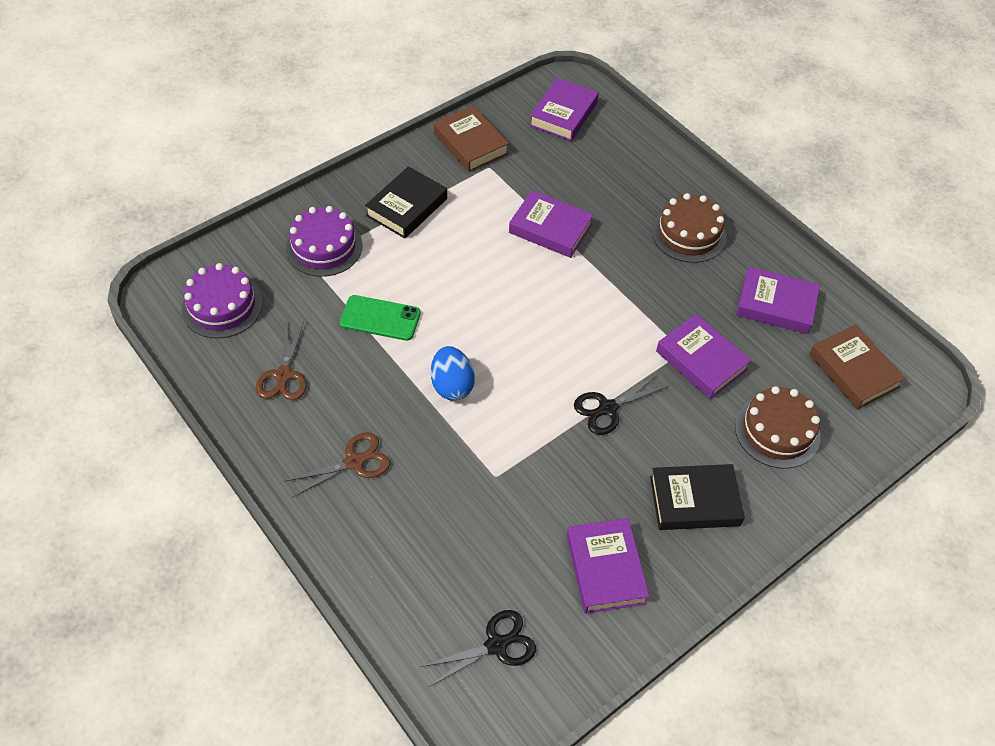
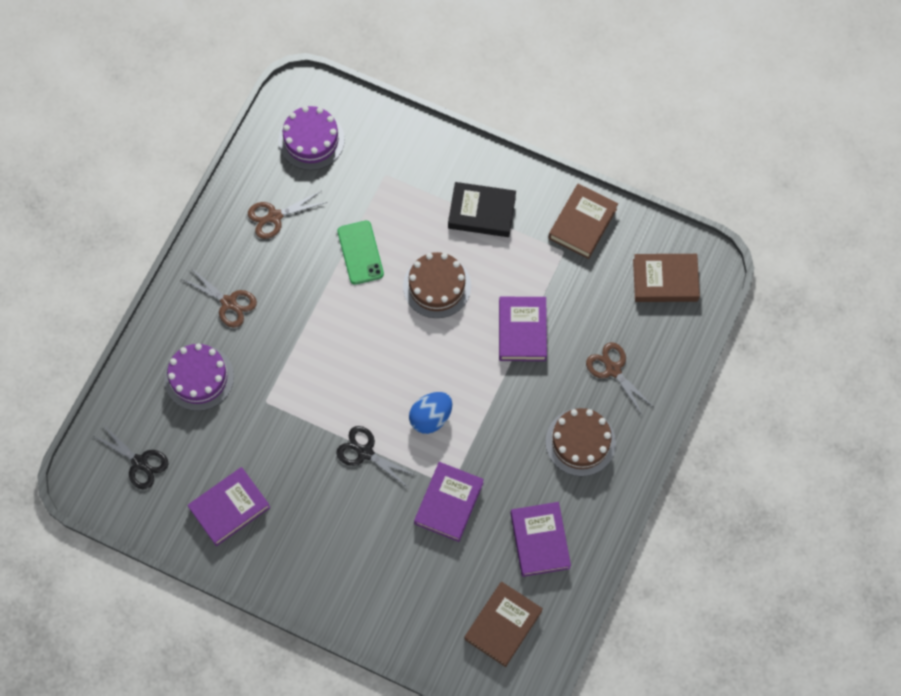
camera: 65 degrees right, 15 degrees up
purple cake [286,206,363,277] -> purple cake moved to [164,343,234,411]
blue egg [431,346,475,401] -> blue egg moved to [409,392,452,434]
purple book [529,78,599,141] -> brown book [633,254,700,302]
black book [650,464,745,530] -> none
brown cake [735,386,821,469] -> brown cake moved to [403,252,471,318]
none -> brown scissors [586,342,655,416]

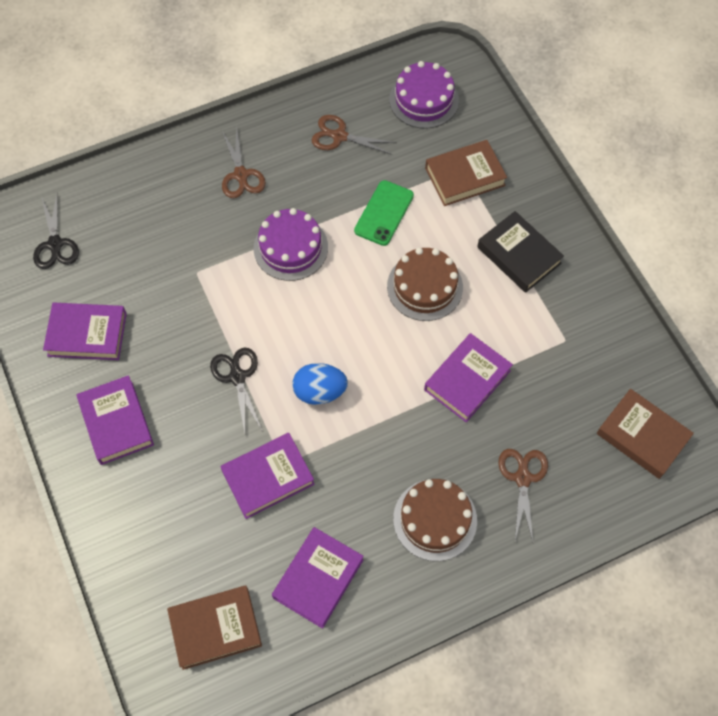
camera: 40 degrees right, 5 degrees down
purple cake [164,343,234,411] -> purple cake moved to [254,208,328,281]
brown book [549,184,618,259] -> brown book moved to [425,140,507,206]
none -> purple book [76,375,154,465]

